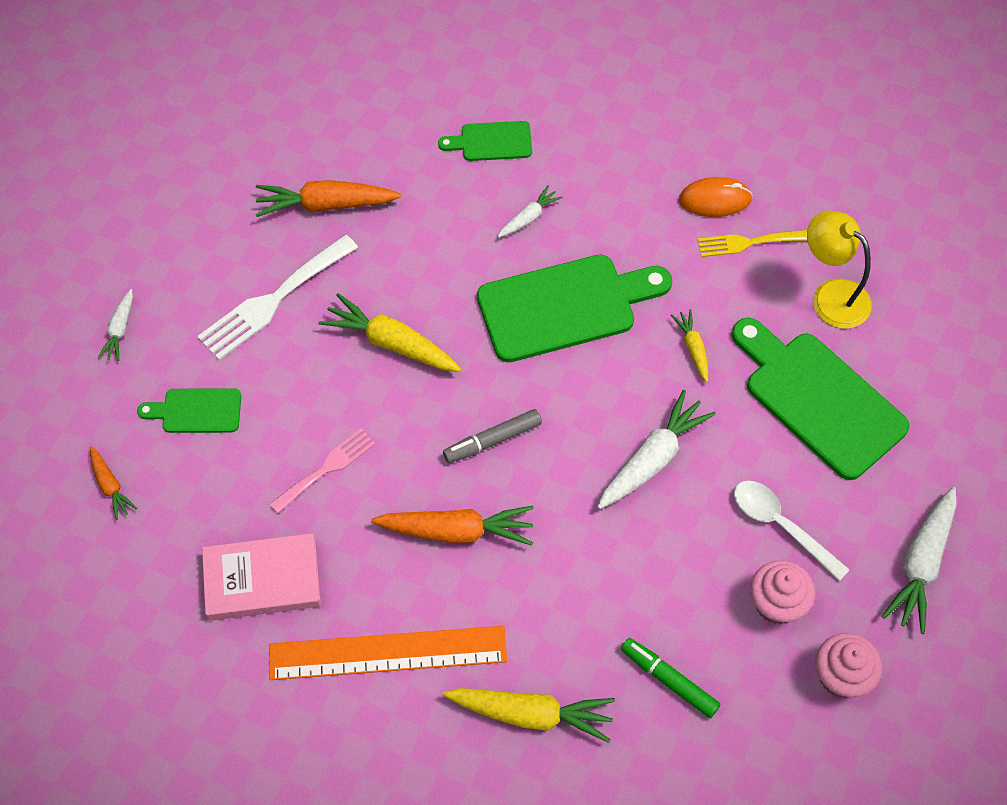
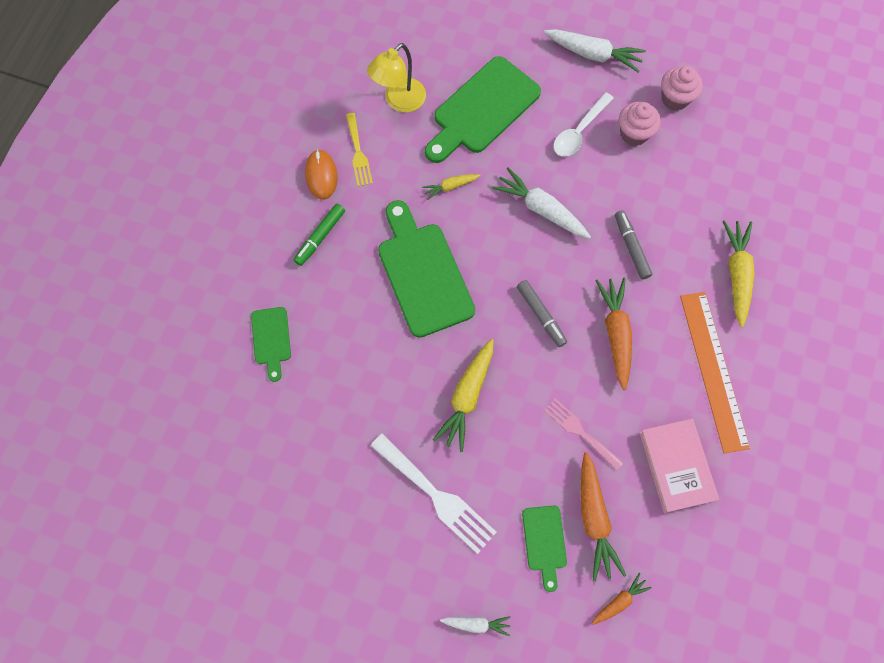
camera: 95 degrees left, 10 degrees up
orange carrot [255,180,401,217] -> orange carrot moved to [581,452,626,581]
white carrot [498,185,563,237] -> none
green marker [621,638,721,718] -> green marker moved to [293,204,345,266]
none -> grey marker [615,210,652,279]

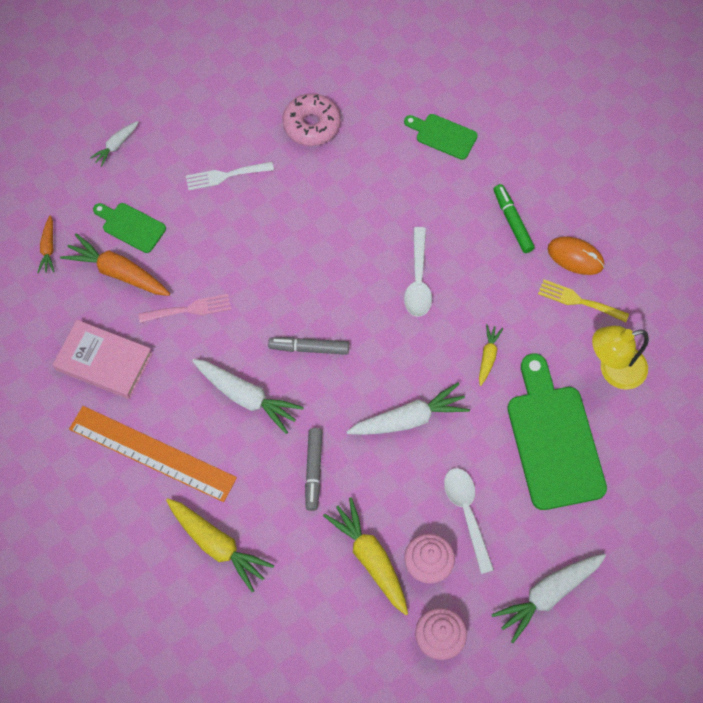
camera: 125 degrees right, 5 degrees down
yellow lamp [367,43,426,113] -> yellow lamp turned 90 degrees counterclockwise [592,326,649,390]
white fork [371,433,497,554] -> white fork [186,162,274,190], size x0.62
green cutting board [378,200,475,338] -> white spoon [404,227,432,317]
yellow carrot [433,339,494,452] -> yellow carrot moved to [323,497,408,615]
orange carrot [595,278,632,390] -> white carrot [192,359,304,434]
grey marker [615,210,652,279] -> grey marker turned 75 degrees clockwise [305,428,322,511]
none -> pink donut [282,93,341,146]

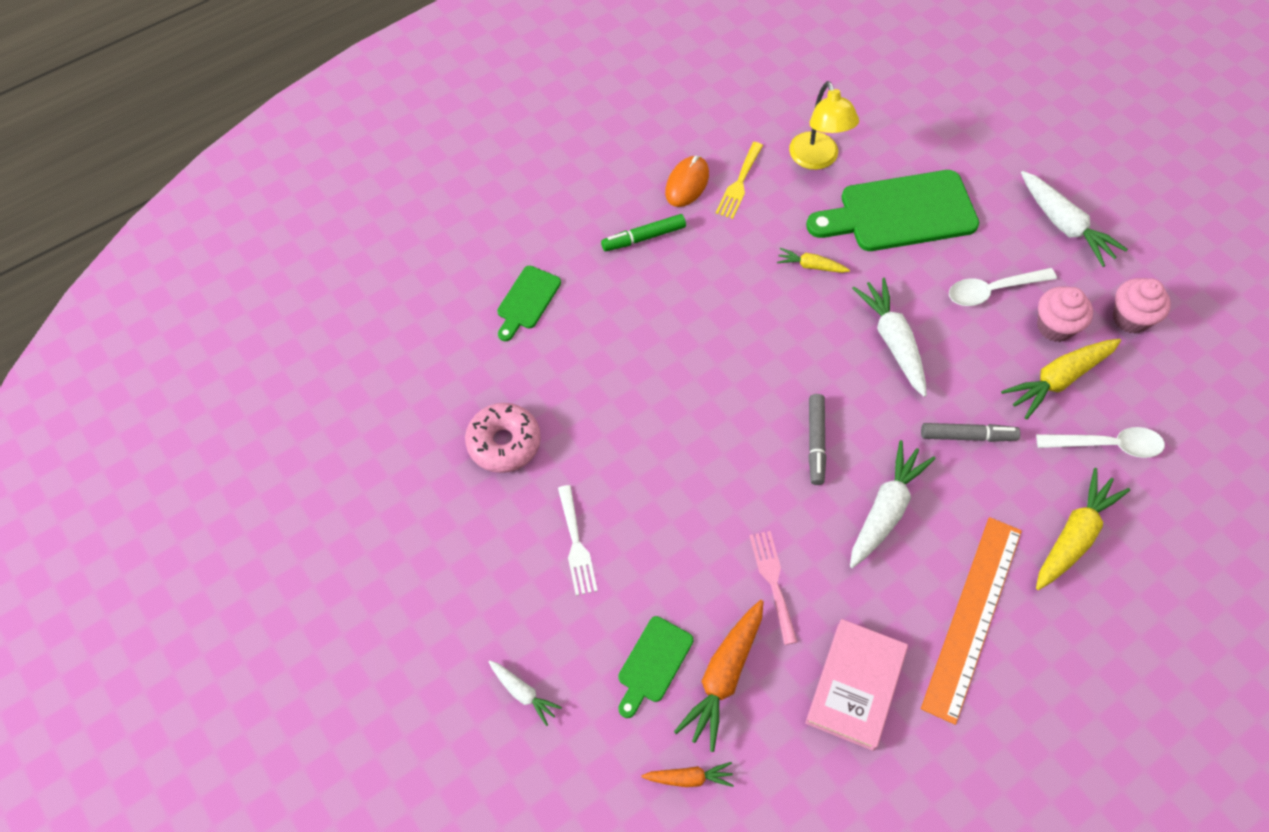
camera: 90 degrees left, 5 degrees down
white spoon [404,227,432,317] -> white spoon moved to [1036,427,1165,458]

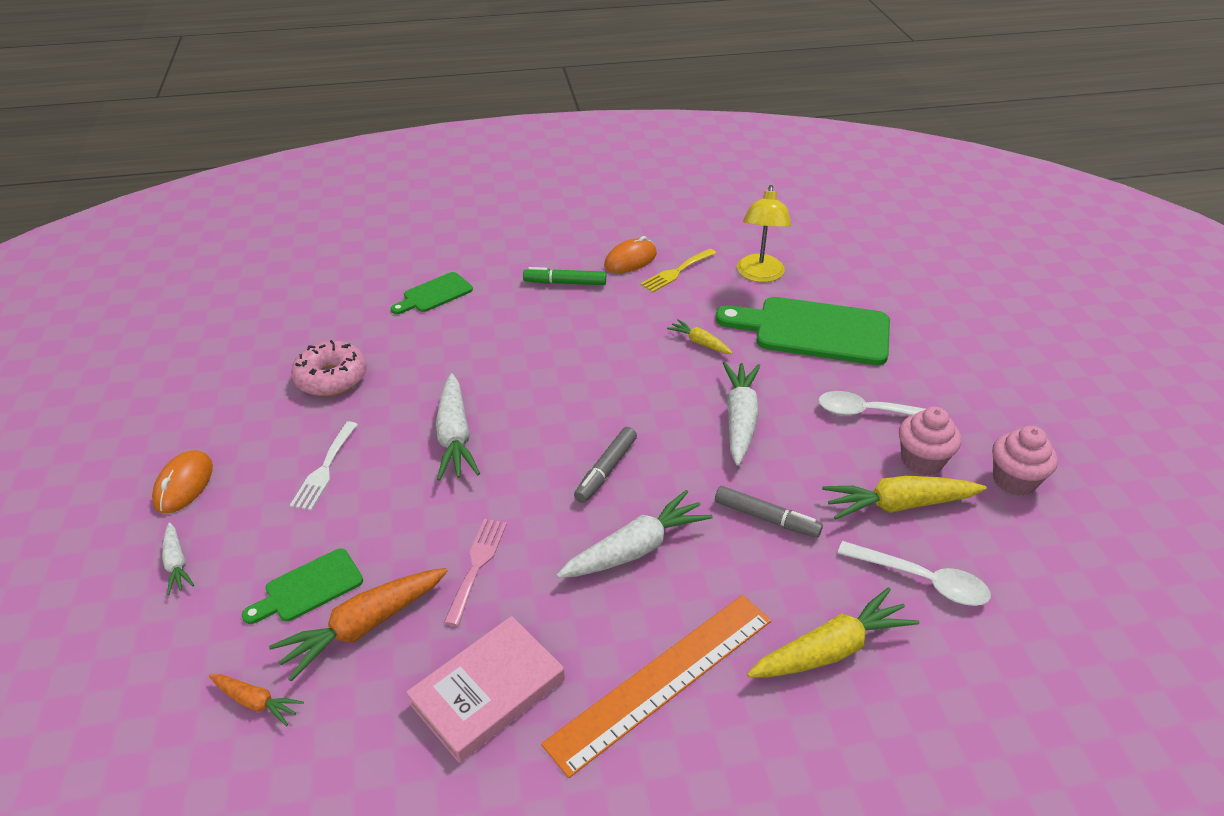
camera: 25 degrees right, 20 degrees down
white carrot [1021,171,1128,267] -> white carrot moved to [436,373,480,481]
none -> orange mouse [152,450,213,513]

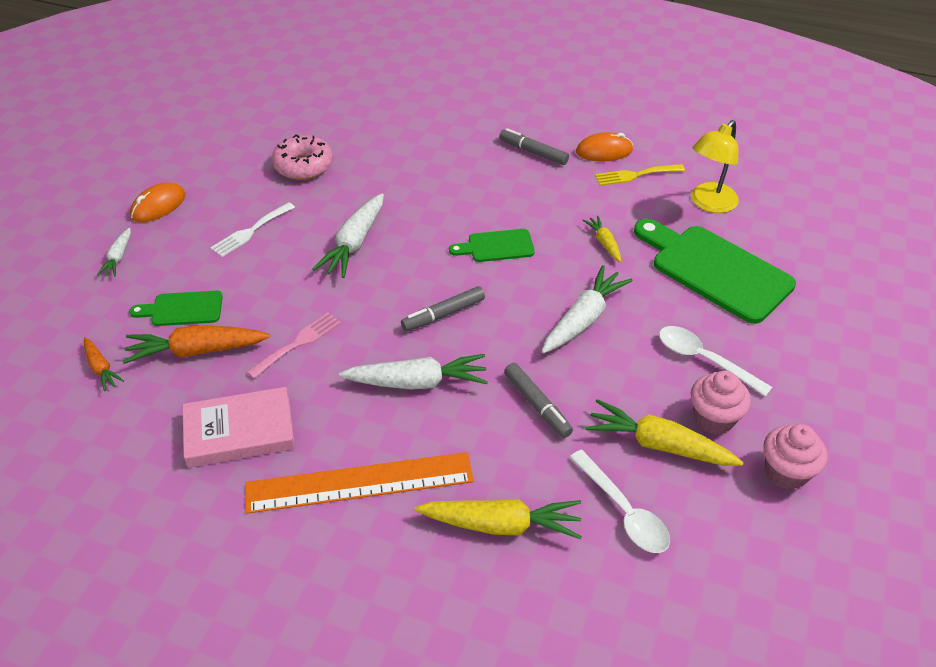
camera: 30 degrees right, 5 degrees up
green cutting board [391,272,473,314] -> green cutting board moved to [449,229,535,262]
green marker [523,267,606,285] -> grey marker [499,128,569,165]

